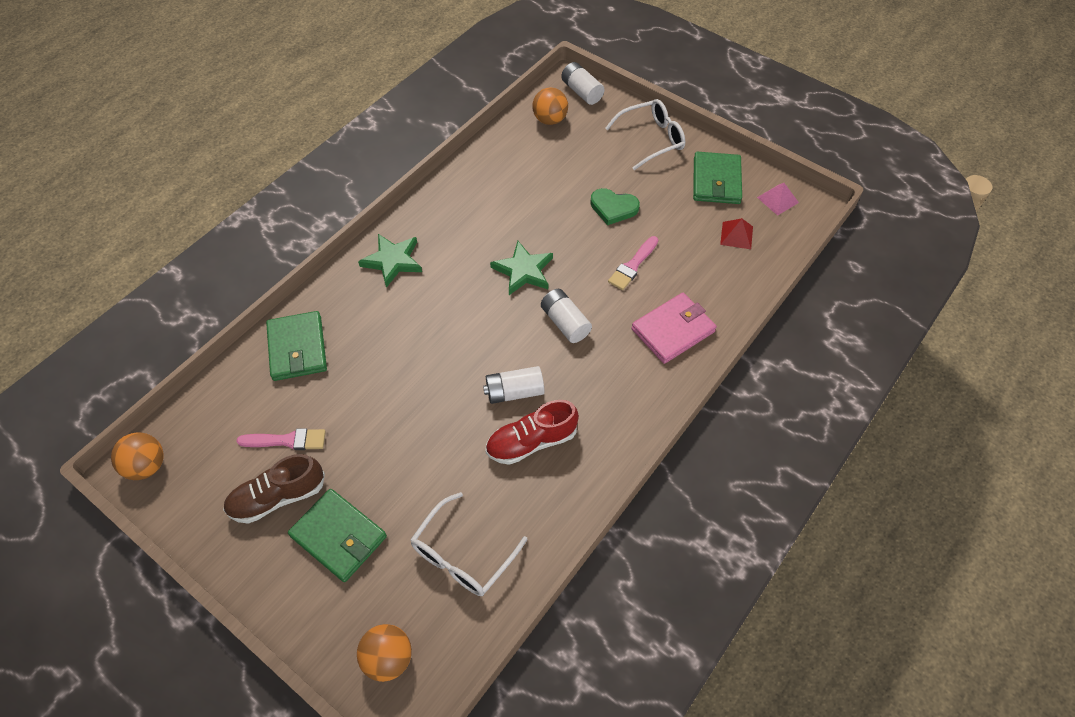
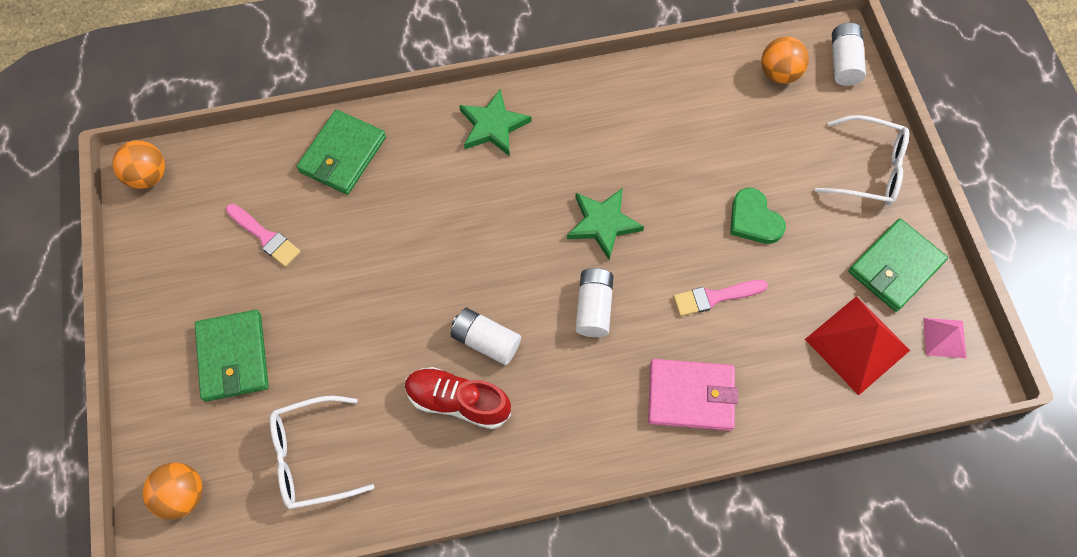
camera: 40 degrees right, 10 degrees up
brown shoe [223,454,325,524] -> none
red pyramid [720,218,753,249] -> red pyramid [805,296,910,396], size x1.87

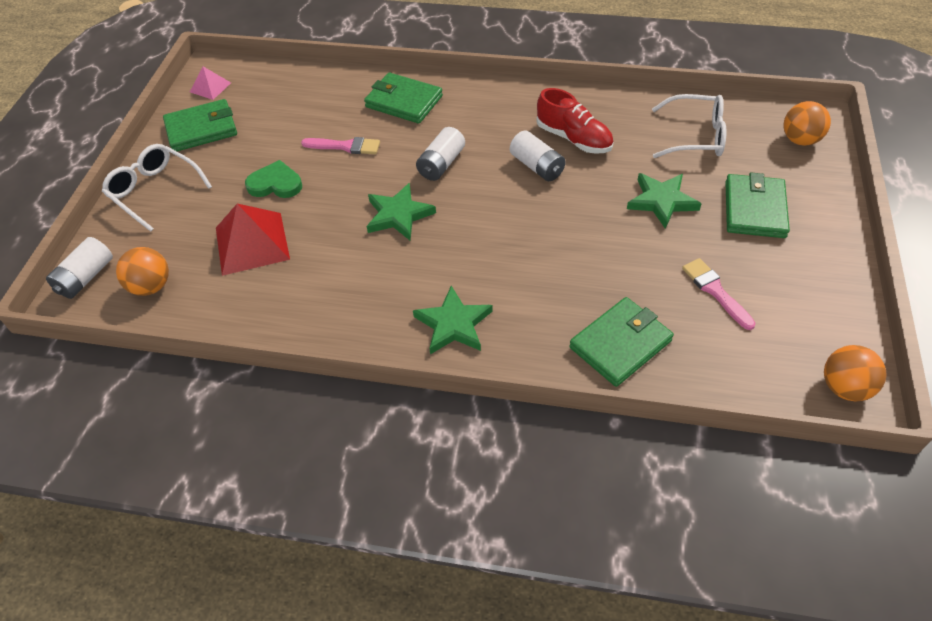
camera: 155 degrees left, 15 degrees down
pink wallet [648,359,738,431] -> green wallet [364,73,443,124]
green heart [730,188,786,244] -> green heart turned 75 degrees counterclockwise [245,160,302,198]
red pyramid [805,296,910,396] -> red pyramid moved to [216,204,290,276]
none -> green star [627,173,701,229]

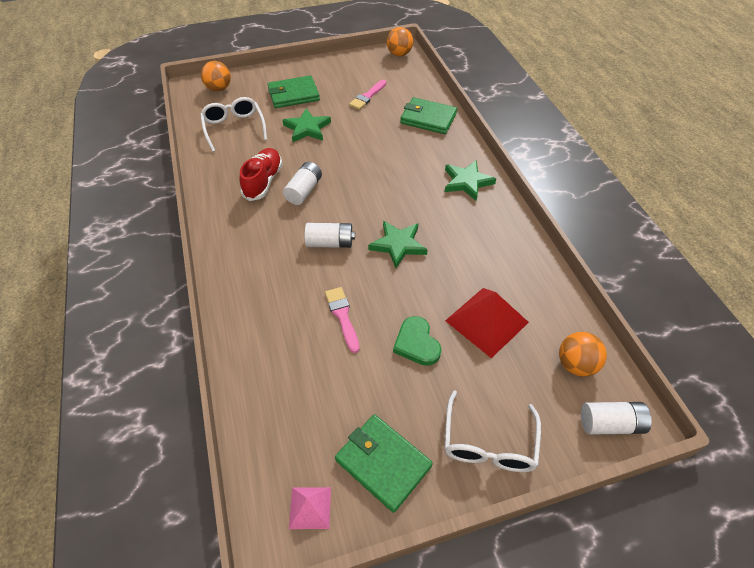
camera: 120 degrees left, 0 degrees up
green wallet [364,73,443,124] -> none

